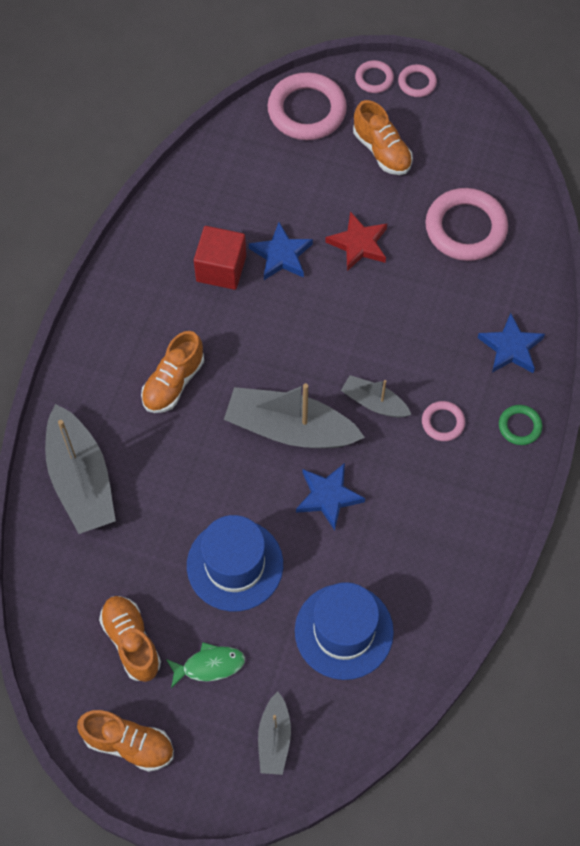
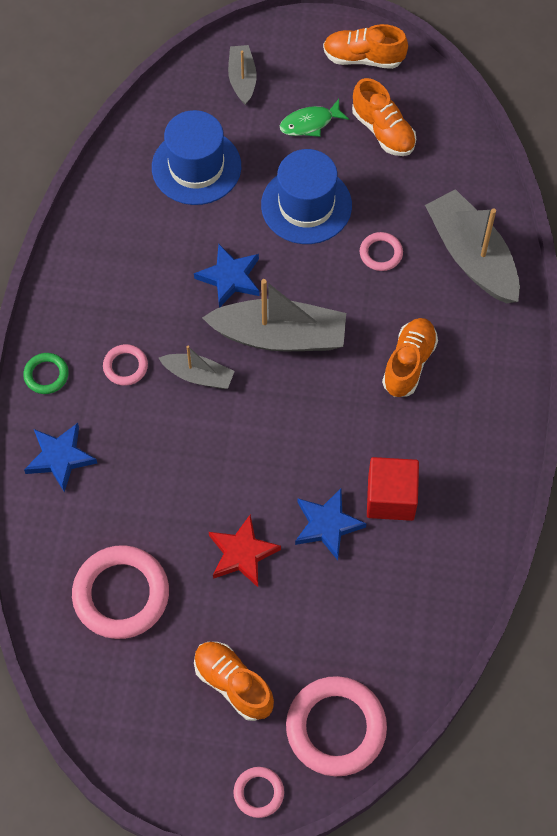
camera: 170 degrees right, 0 degrees up
pink ring [398,64,437,97] -> pink ring moved to [360,232,403,271]

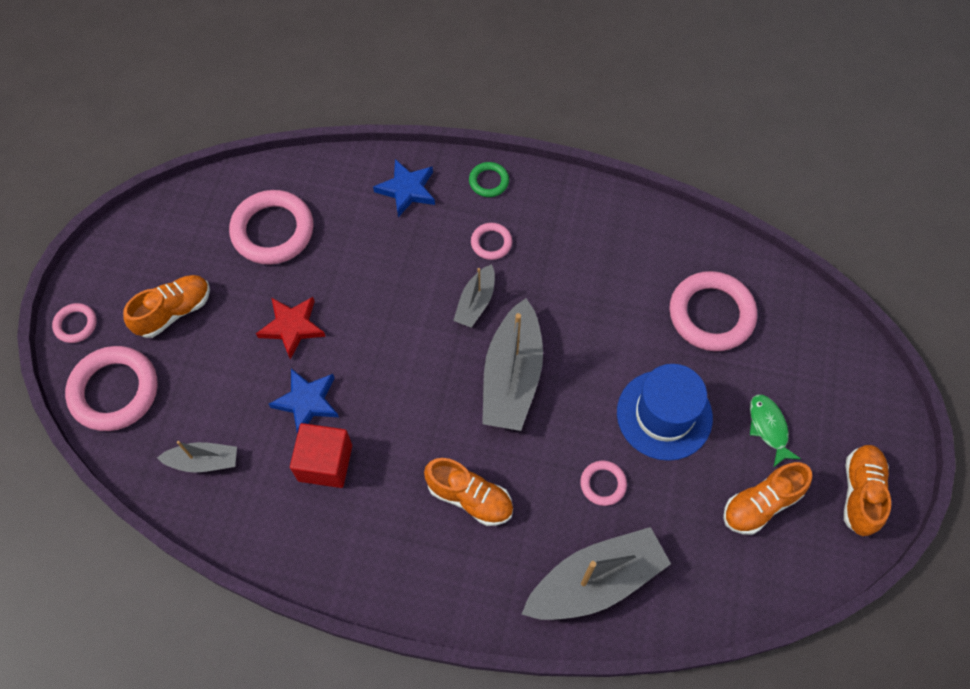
camera: 95 degrees right, 0 degrees up
blue hat [152,110,241,205] -> pink ring [669,271,757,351]
blue star [194,244,260,308] -> none
grey boat [228,45,257,105] -> grey boat moved to [157,441,237,473]

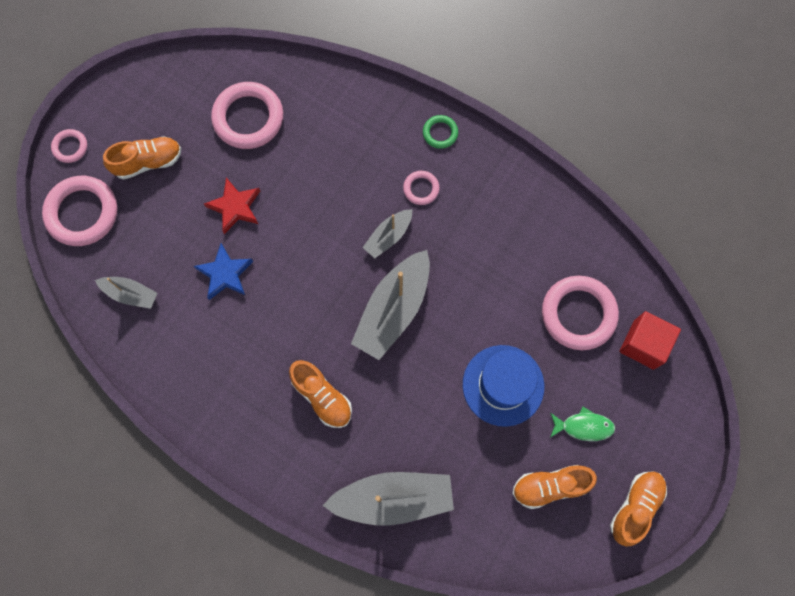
camera: 20 degrees right, 10 degrees up
red cube [290,423,352,488] -> red cube moved to [619,311,681,370]
blue star [373,159,435,217] -> none
pink ring [580,461,627,506] -> none
green fish [750,394,801,468] -> green fish turned 90 degrees clockwise [550,407,615,441]

